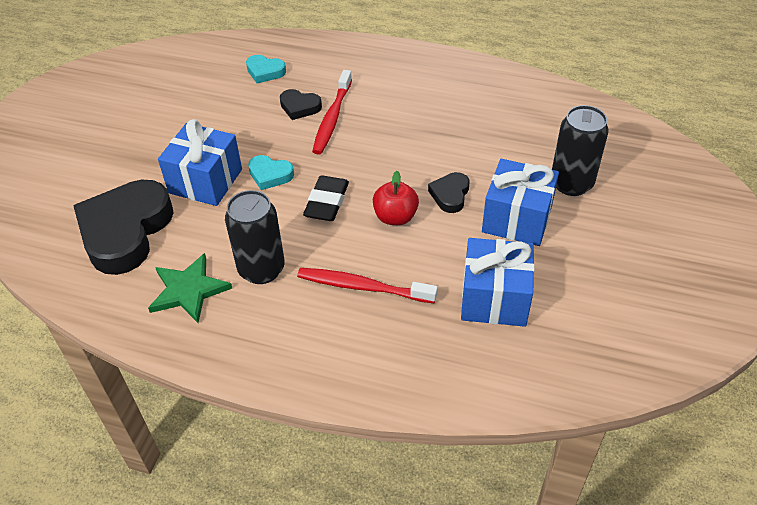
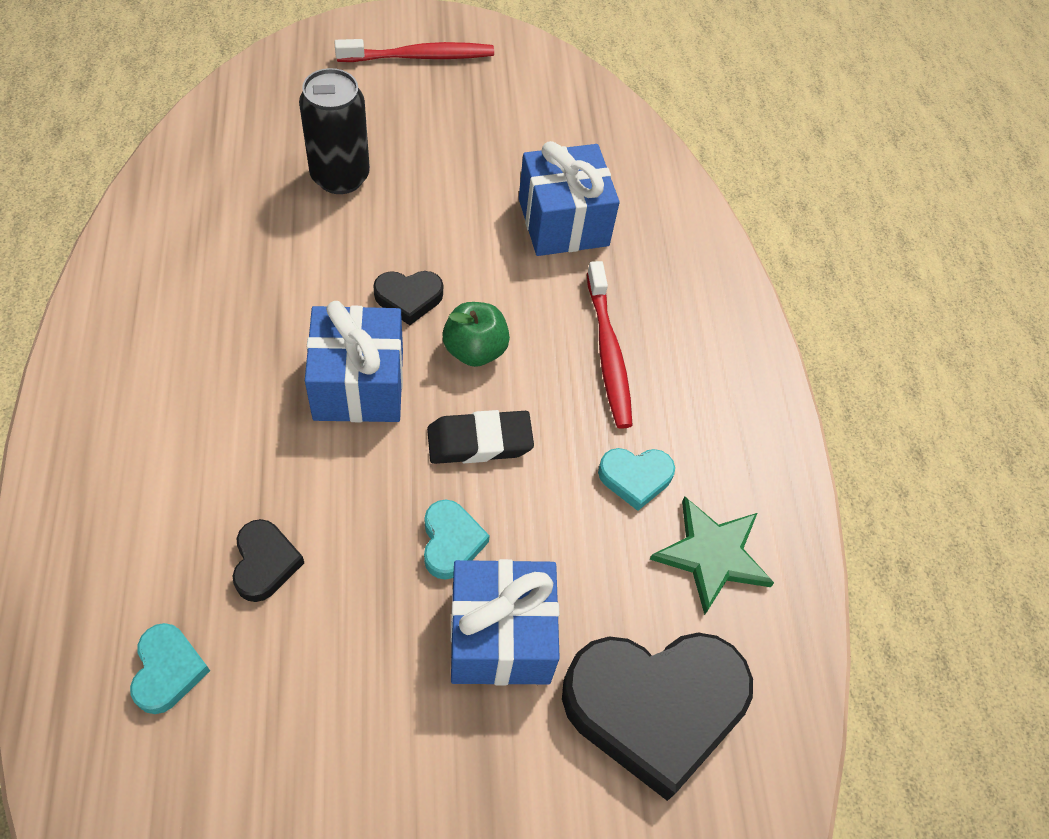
camera: 120 degrees left, 10 degrees up
black can [225,190,285,284] -> turquoise heart [598,448,675,511]
red toothbrush [312,70,352,155] -> red toothbrush moved to [335,39,494,62]
red apple [373,171,419,225] -> green apple [442,302,510,367]
blue gift [482,159,559,246] -> blue gift moved to [305,301,403,422]

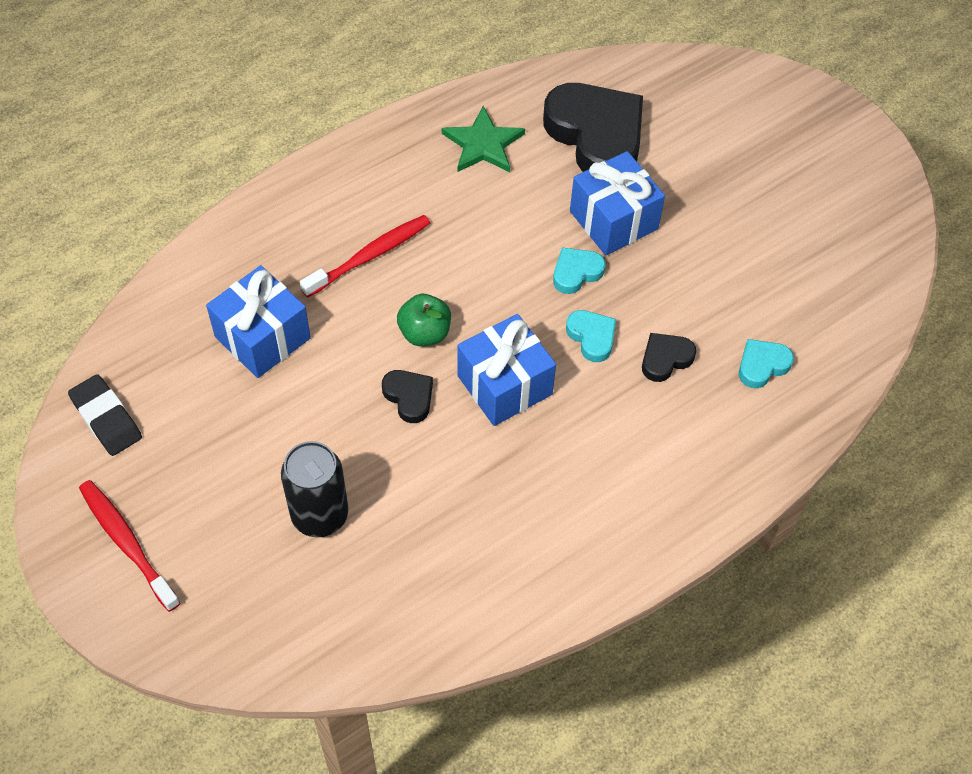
camera: 115 degrees left, 0 degrees up
black eraser [427,410,534,464] -> black eraser moved to [68,374,142,456]
turquoise heart [598,448,675,511] -> turquoise heart moved to [566,310,616,362]

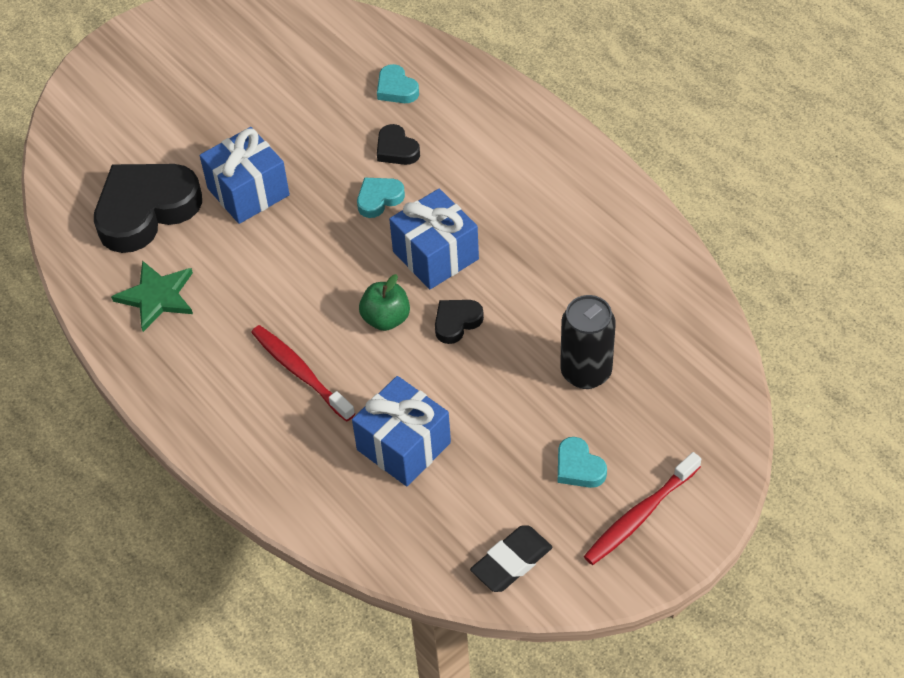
camera: 90 degrees left, 5 degrees down
turquoise heart [553,248,606,294] -> turquoise heart moved to [558,437,607,488]

